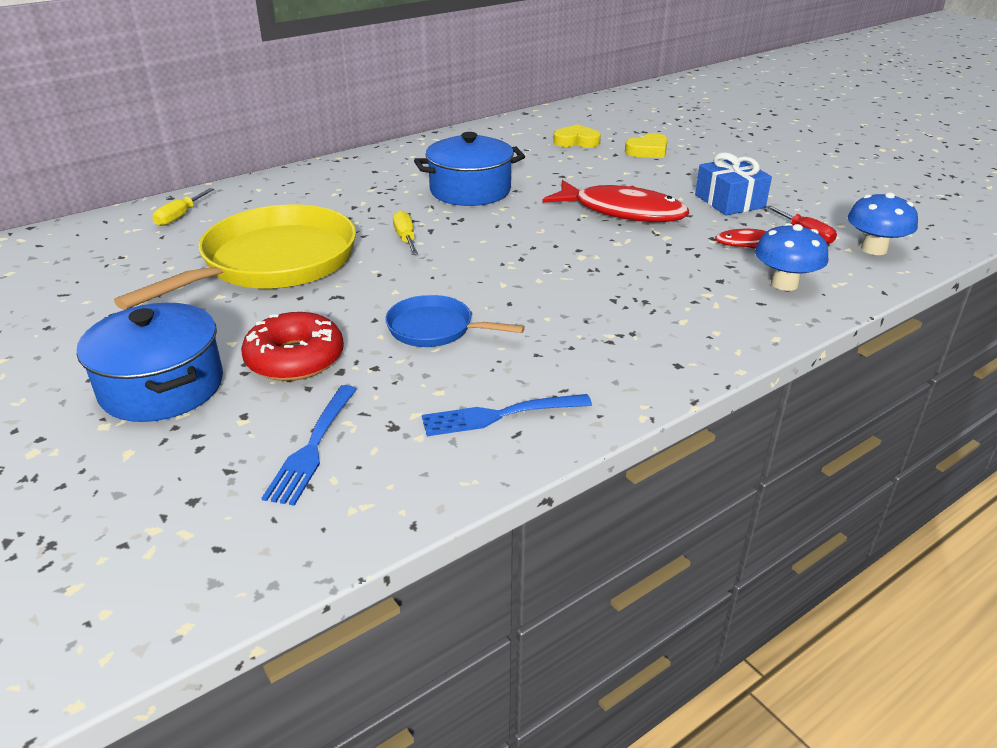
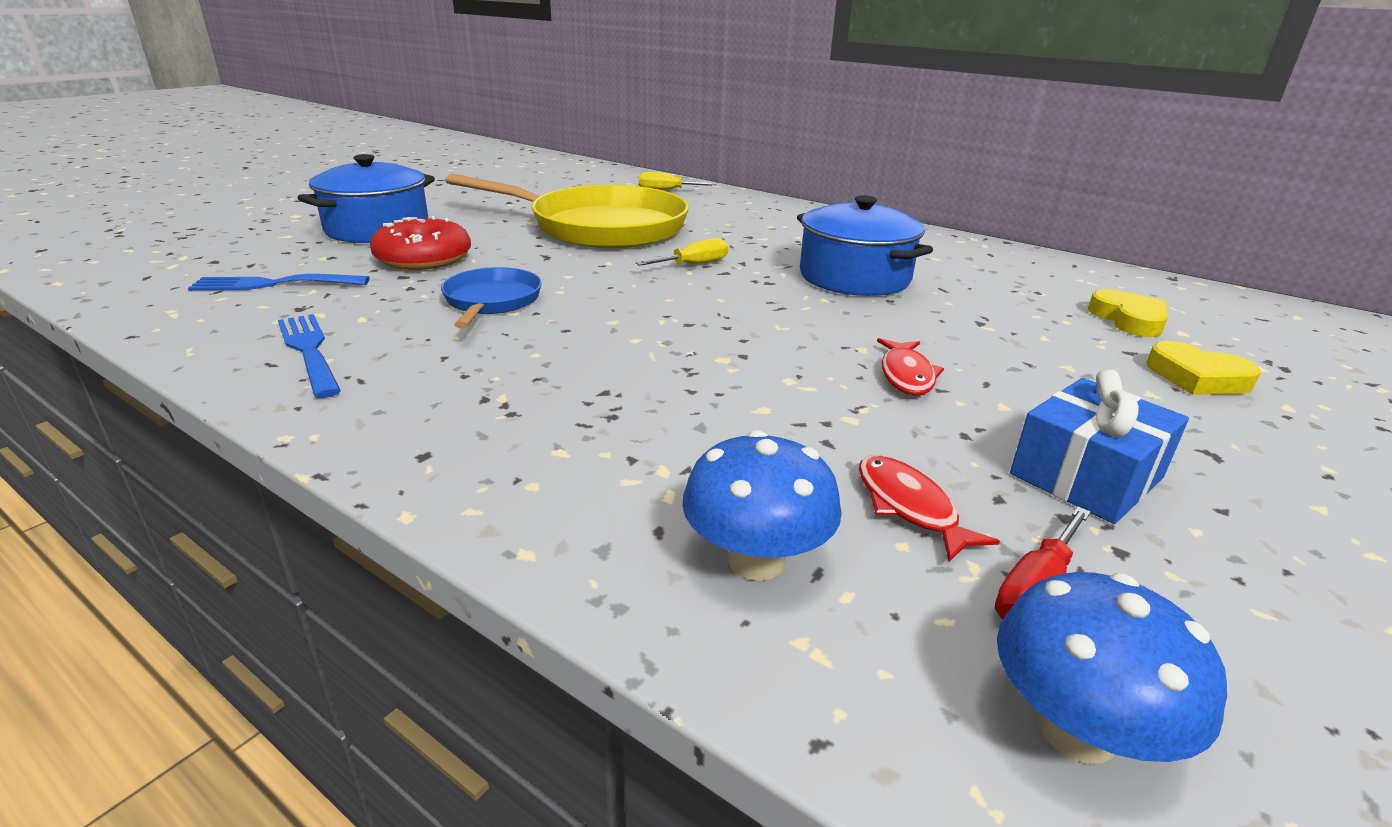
camera: 70 degrees right, 5 degrees down
red fish [542,180,689,222] -> red fish [877,338,944,396], size x0.49

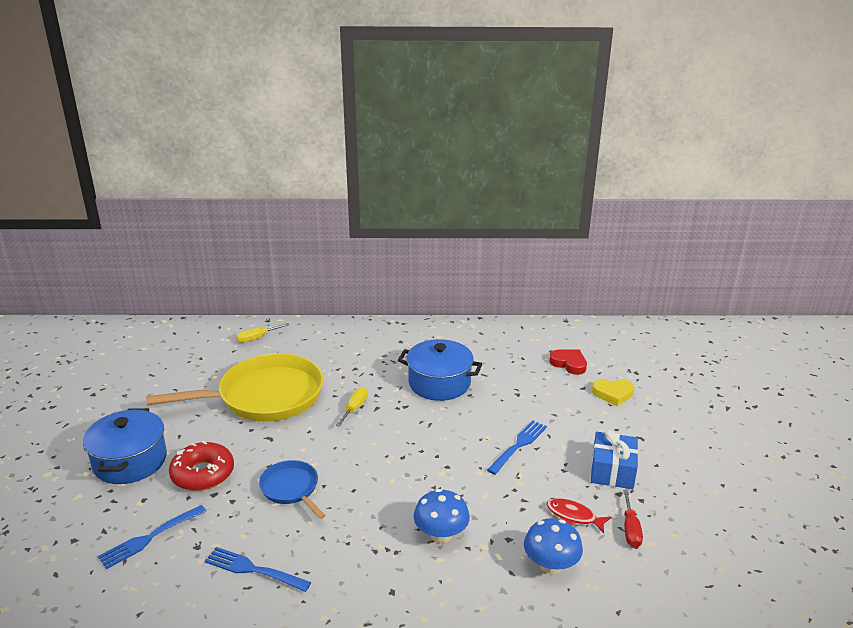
camera: 35 degrees left, 0 degrees up
red fish [877,338,944,396] -> blue fork [487,420,547,475]
blue mushroom [997,572,1227,764] -> blue mushroom moved to [414,489,470,543]
yellow heart [1088,289,1168,337] -> red heart [550,349,587,375]

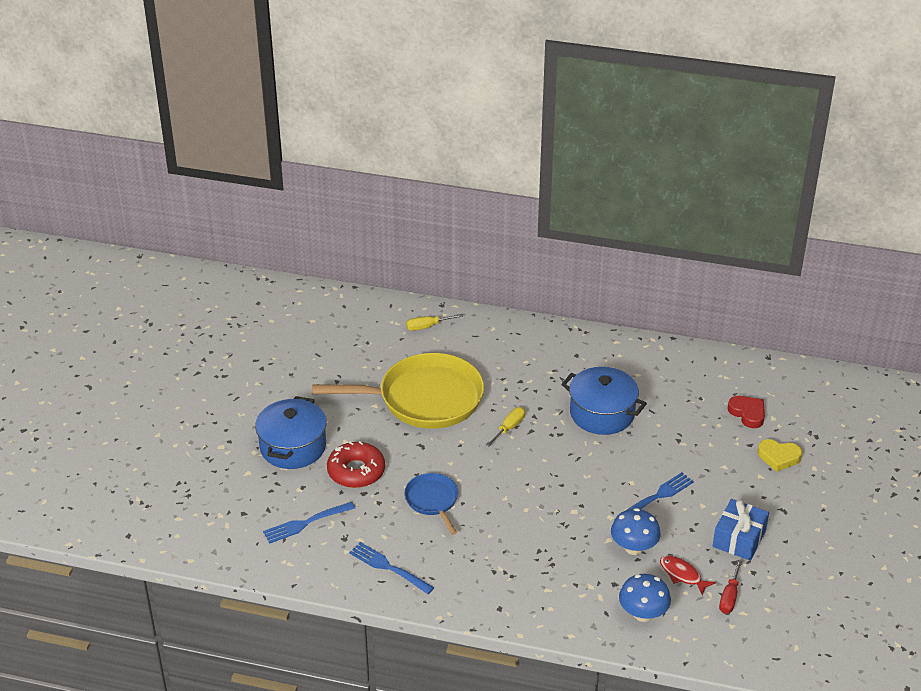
camera: 15 degrees right, 10 degrees up
blue mushroom [414,489,470,543] -> blue mushroom moved to [611,508,661,555]

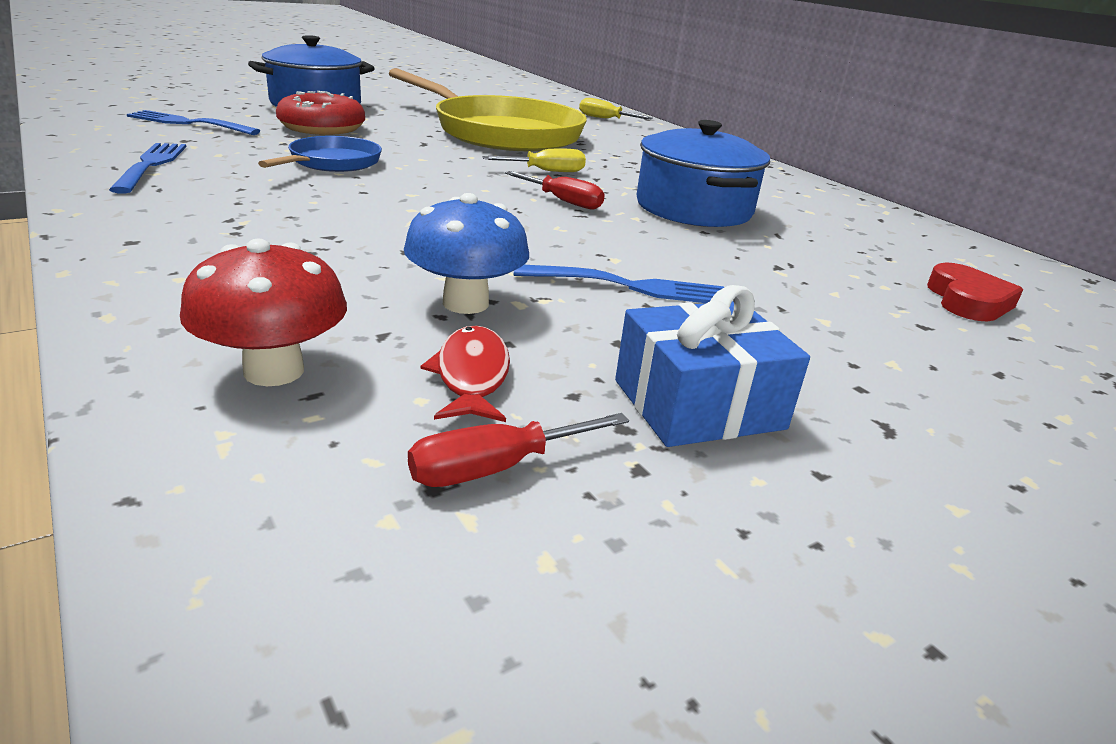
camera: 40 degrees right, 10 degrees down
blue mushroom [619,574,671,622] -> red mushroom [180,239,347,386]
yellow heart [758,439,802,472] -> none
none -> red screwdriver [505,171,605,209]

